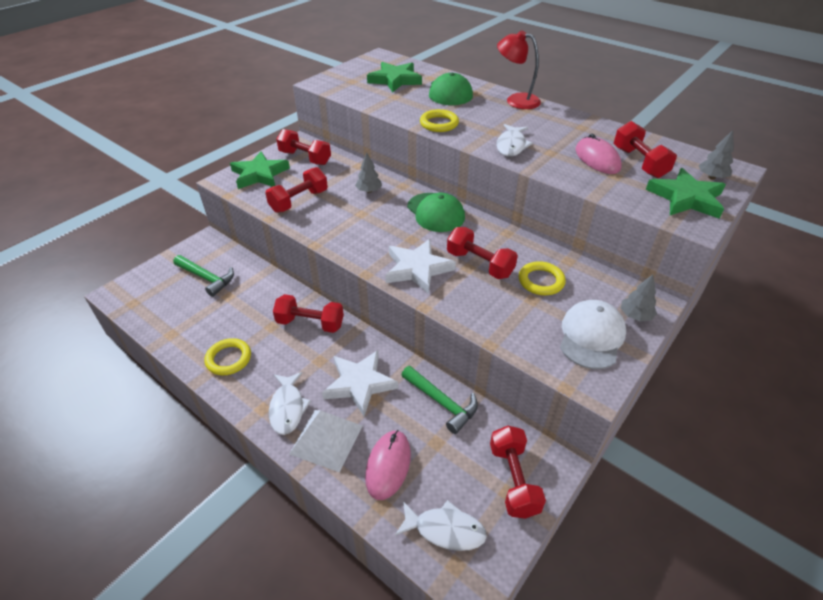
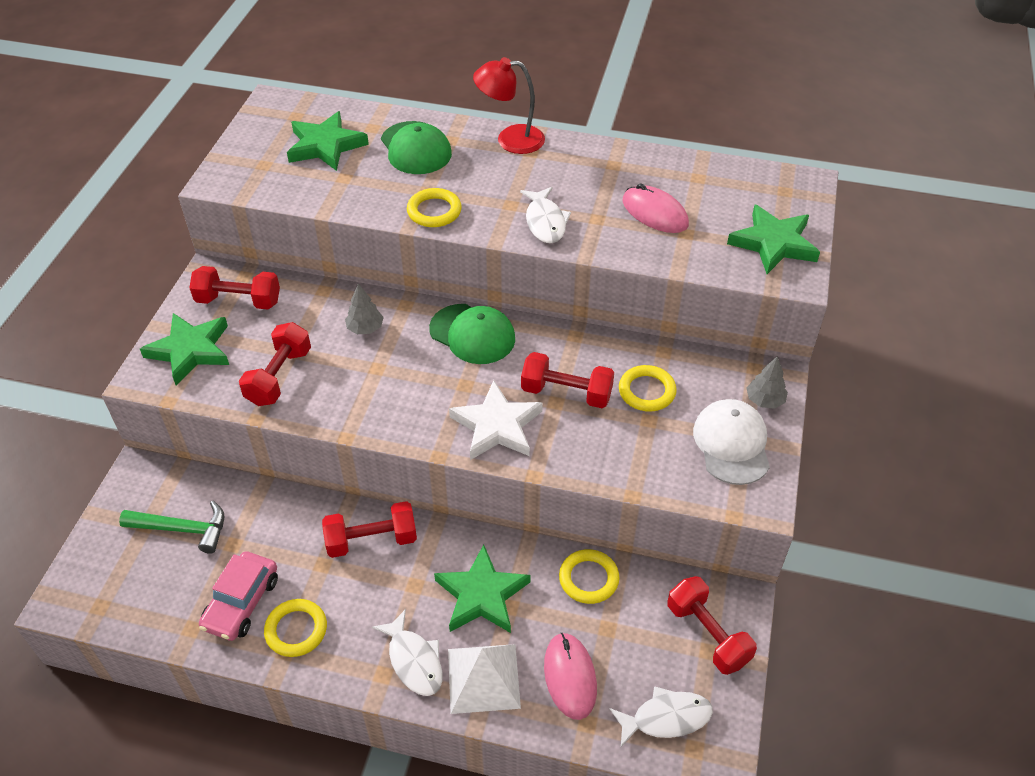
camera: 25 degrees left, 5 degrees up
white star [322,350,398,416] -> green star [434,545,531,633]
green hammer [401,366,478,434] -> yellow ring [559,549,619,604]
red dumbbell [614,121,677,178] -> none
grey tree [698,130,734,179] -> none
none -> pink car [199,551,278,641]

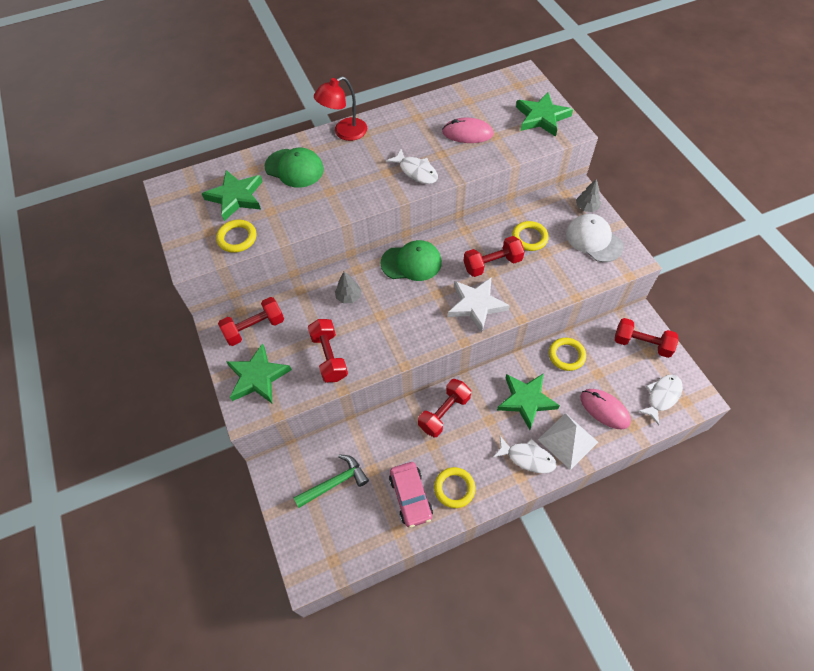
camera: 35 degrees left, 10 degrees up
yellow ring [407,188,462,227] -> yellow ring moved to [216,220,256,253]

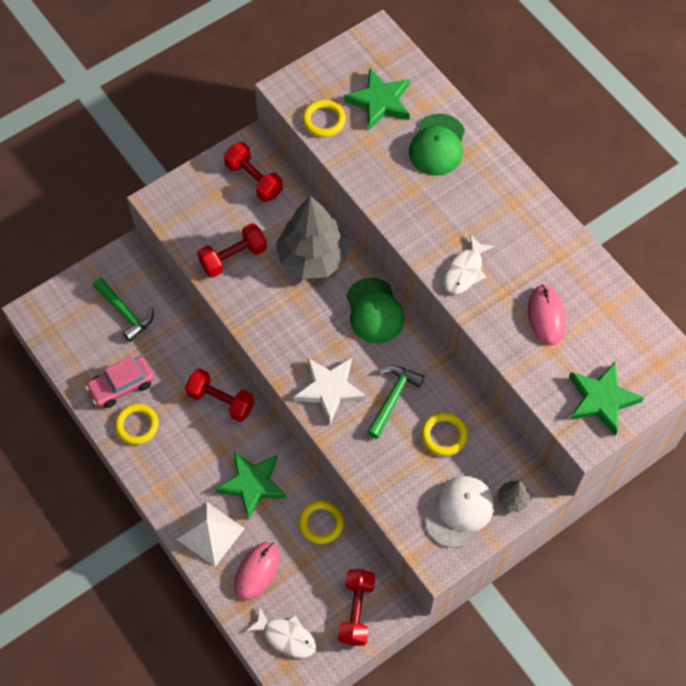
camera: 75 degrees right, 5 degrees up
green star [227,343,292,403] -> none
red lamp [314,76,367,141] -> none
grey tree [335,271,362,304] -> grey tree [276,196,348,279], size x2.37
red dumbbell [464,236,525,277] -> green hammer [367,365,424,439]
white fish [493,436,557,473] -> none

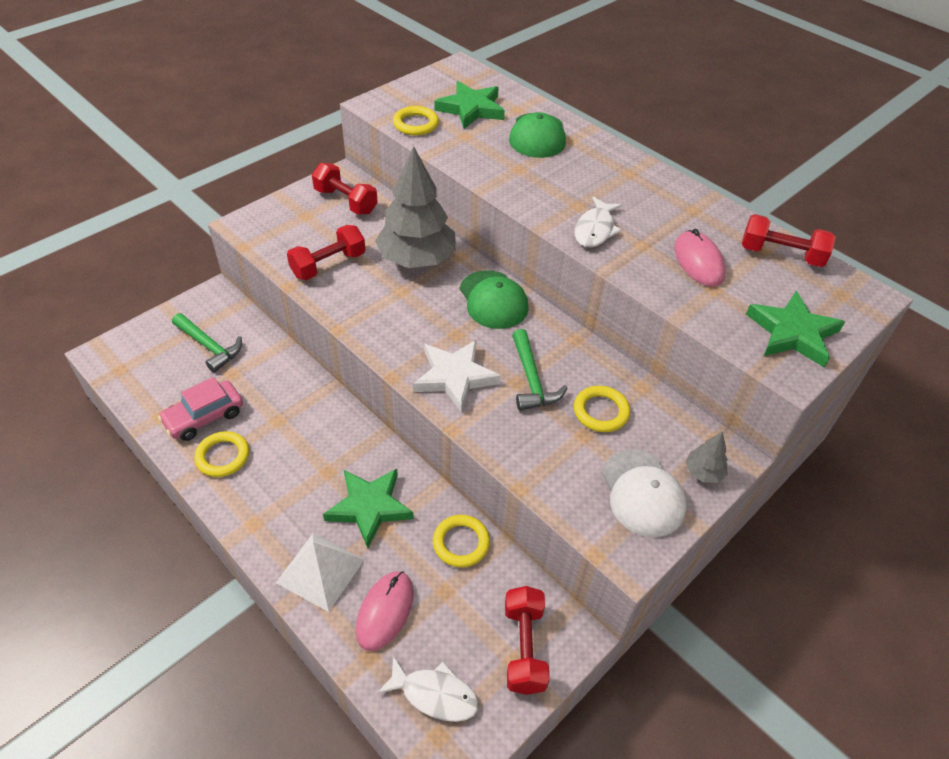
camera: 10 degrees left, 15 degrees down
red dumbbell [185,368,255,422] -> red dumbbell moved to [742,214,836,267]
green hammer [367,365,424,439] -> green hammer turned 150 degrees clockwise [512,329,567,411]
white cap [425,476,494,548] -> white cap turned 135 degrees clockwise [602,449,687,537]

